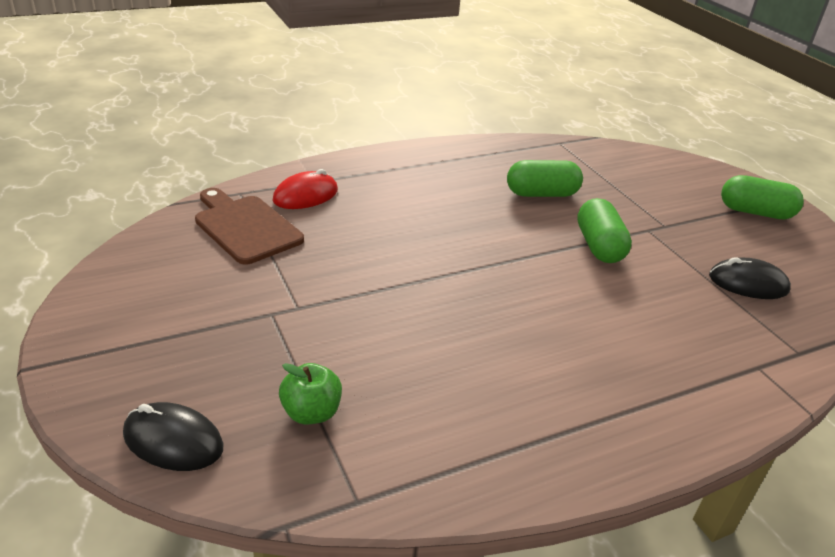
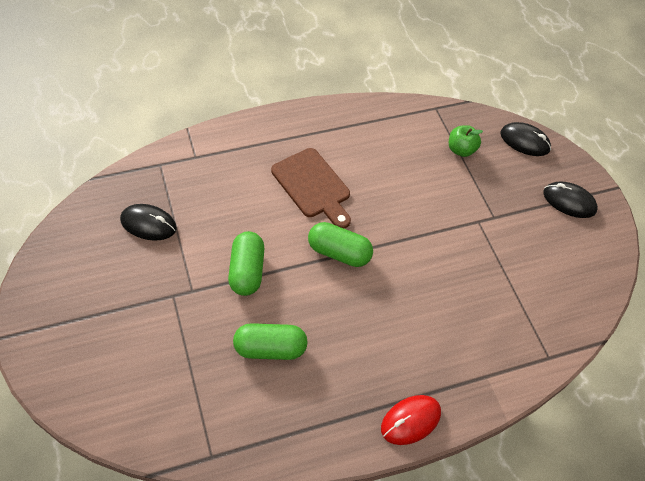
camera: 175 degrees left, 20 degrees up
brown cutting board [195,188,304,265] -> brown cutting board moved to [271,148,351,228]
red mouse [273,169,338,209] -> red mouse moved to [381,395,441,445]
green capsule [721,175,804,219] -> green capsule moved to [308,222,373,267]
none -> black mouse [543,181,598,218]

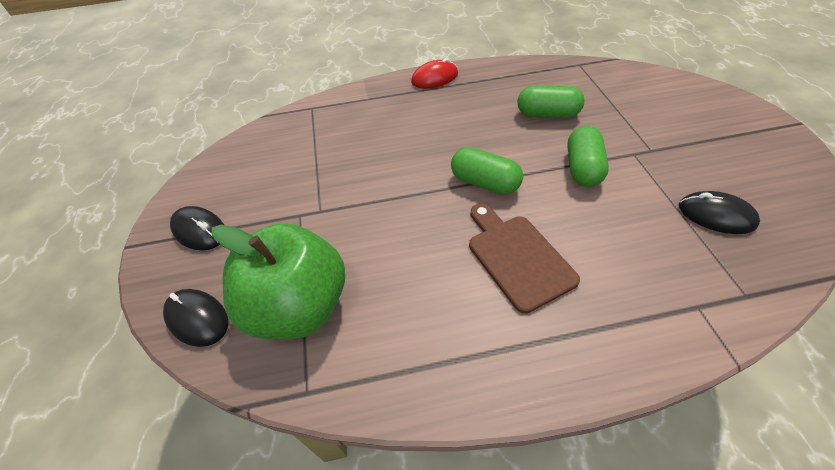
camera: 165 degrees left, 5 degrees down
green apple [449,125,483,157] -> green apple [211,223,345,340], size x2.32

